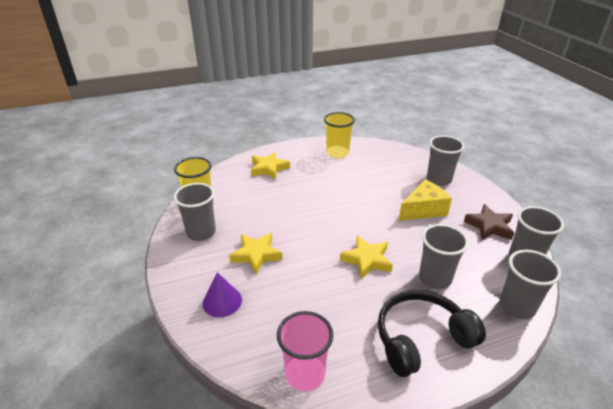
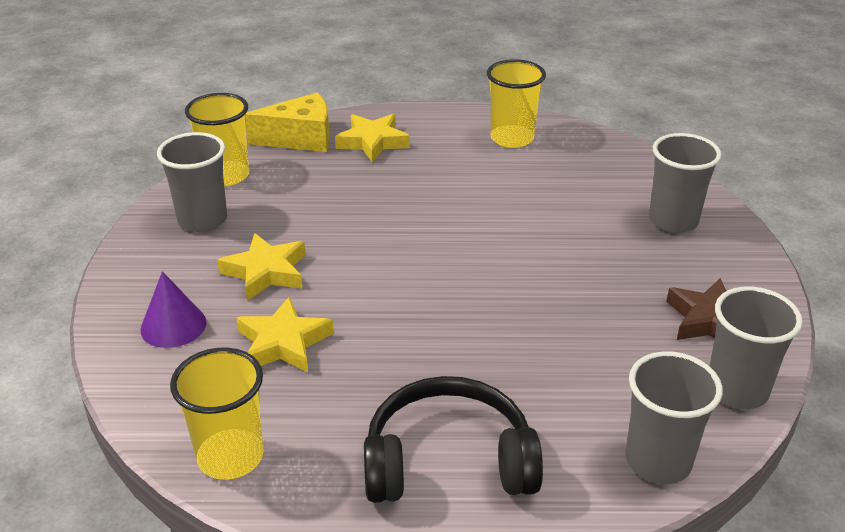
camera: 20 degrees right, 0 degrees up
pink cup [277,311,333,391] -> yellow cup [170,348,264,480]
yellow star [340,236,393,279] -> yellow star moved to [236,297,334,372]
yellow cheese [399,180,452,221] -> yellow cheese moved to [246,92,330,152]
grey cup [419,224,469,289] -> none

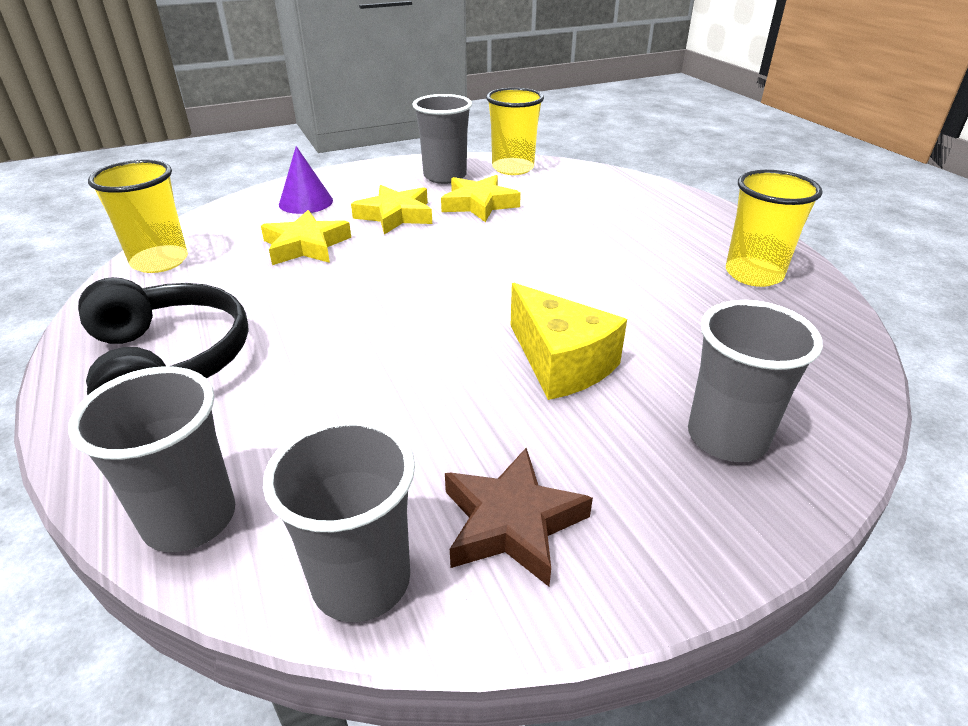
camera: 65 degrees right, 0 degrees up
yellow cheese [246,92,330,152] -> yellow cheese moved to [511,283,627,400]
yellow star [335,114,410,163] -> yellow star moved to [441,175,521,222]

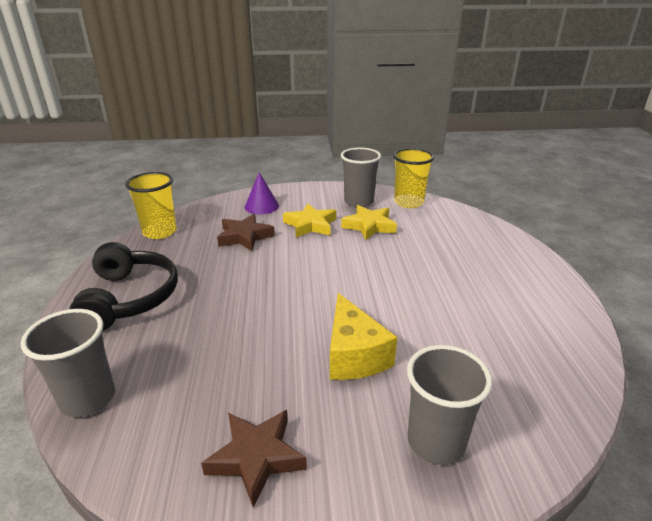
camera: 20 degrees right, 5 degrees down
yellow star [261,210,351,265] -> brown star [217,214,275,251]
grey cup [263,418,415,622] -> none
yellow cup [726,170,823,287] -> none

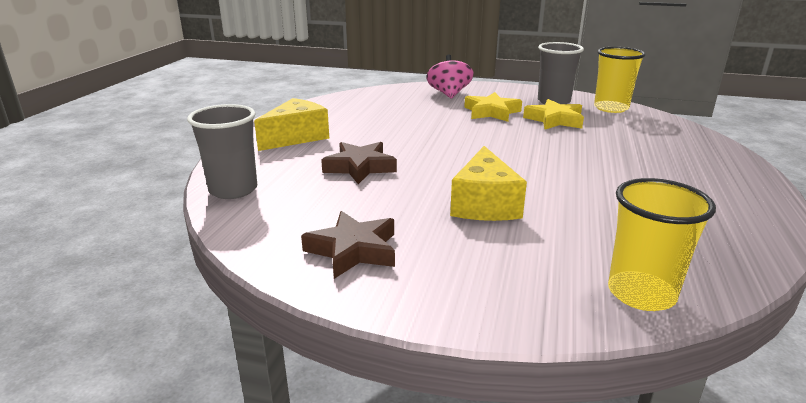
camera: 20 degrees right, 5 degrees down
black headphones [70,242,178,331] -> yellow cheese [254,98,329,151]
yellow cup [125,172,177,239] -> yellow cup moved to [608,178,716,311]
brown star [217,214,275,251] -> brown star moved to [321,142,397,184]
purple cone [245,172,279,214] -> pink spinning top [426,55,474,99]
grey cup [407,345,492,465] -> none

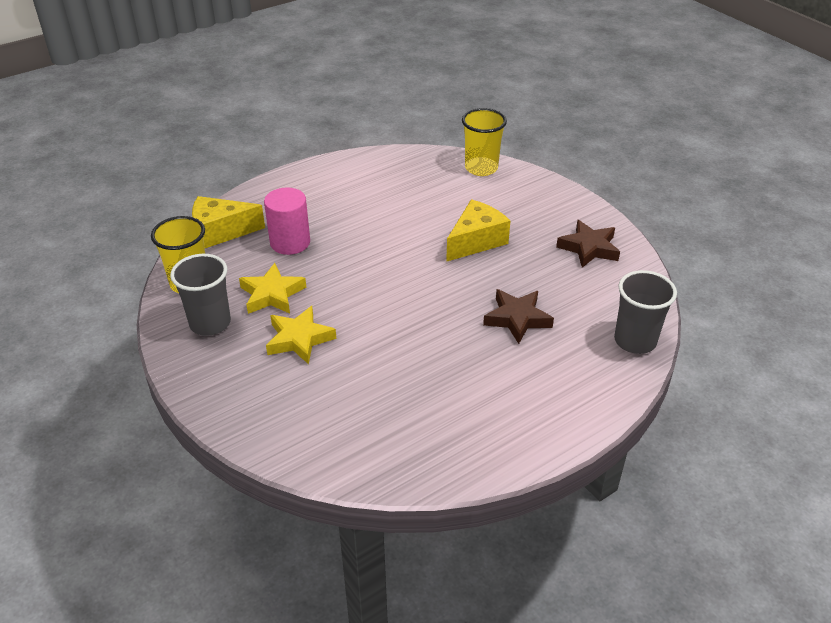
camera: 140 degrees left, 15 degrees up
yellow cheese [254,98,329,151] -> yellow cheese moved to [192,196,265,249]
pink spinning top [426,55,474,99] -> none
none -> pink cylinder [264,187,310,255]

